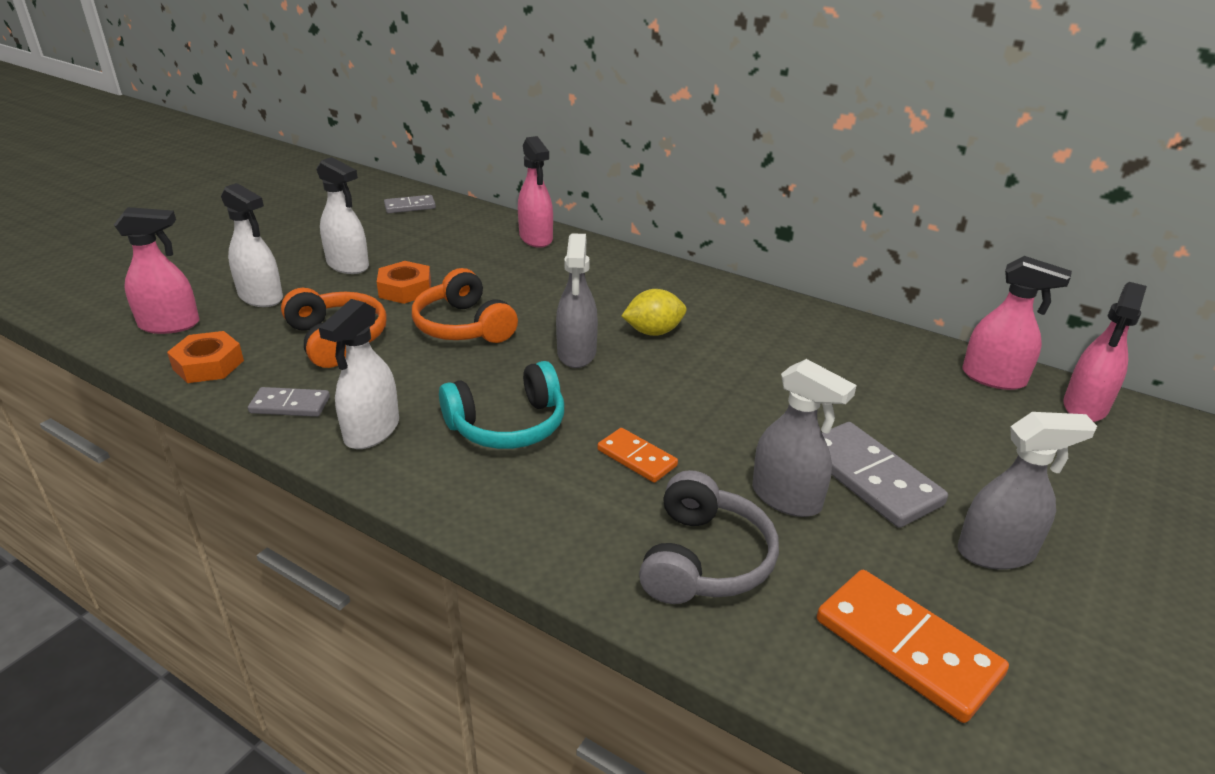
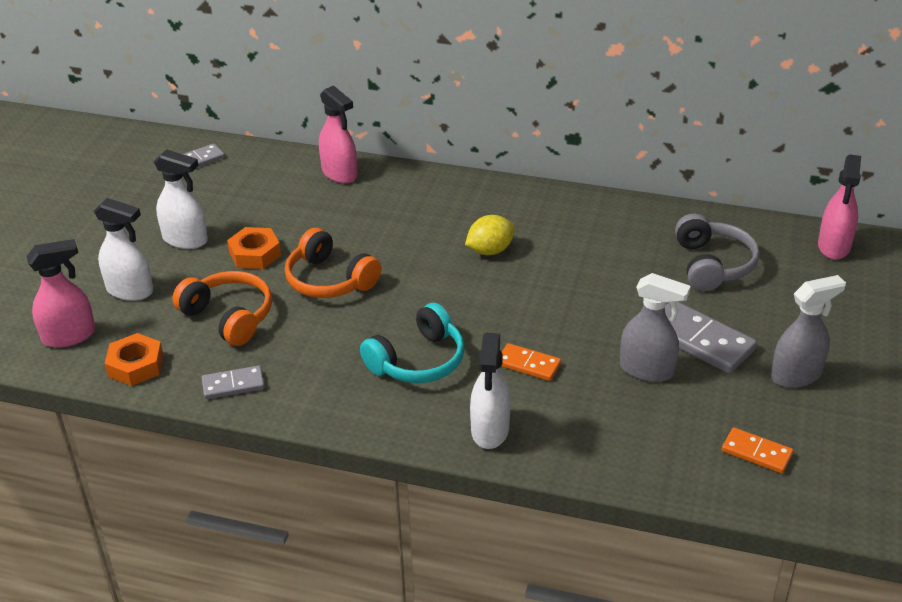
camera: 15 degrees left, 5 degrees up
white spray bottle [319,299,399,449] -> white spray bottle moved to [470,333,511,449]
grey spray bottle [556,233,598,368] -> none
grey headphones [639,470,779,604] -> grey headphones moved to [675,213,760,291]
orange domino [817,570,1009,723] -> orange domino [722,427,793,473], size x0.58
pink spray bottle [963,256,1072,390] -> none

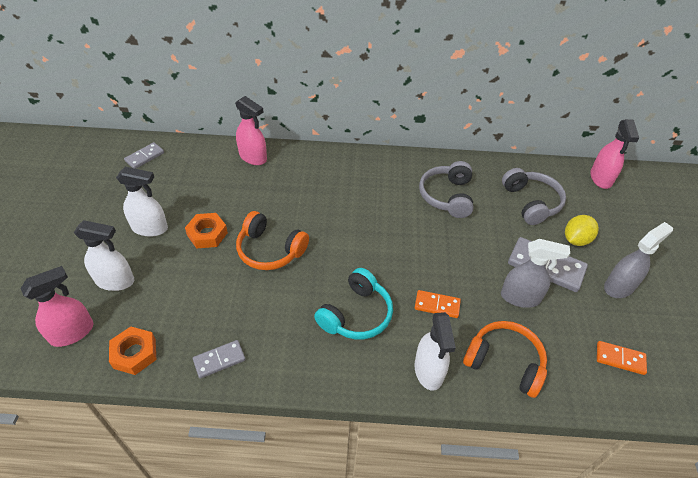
camera: 15 degrees left, 10 degrees up
orange headphones [172,271,272,346] -> orange headphones moved to [463,321,547,398]
yellow lemon [465,215,515,255] -> yellow lemon moved to [565,215,599,246]
none -> grey headphones [419,161,473,218]

